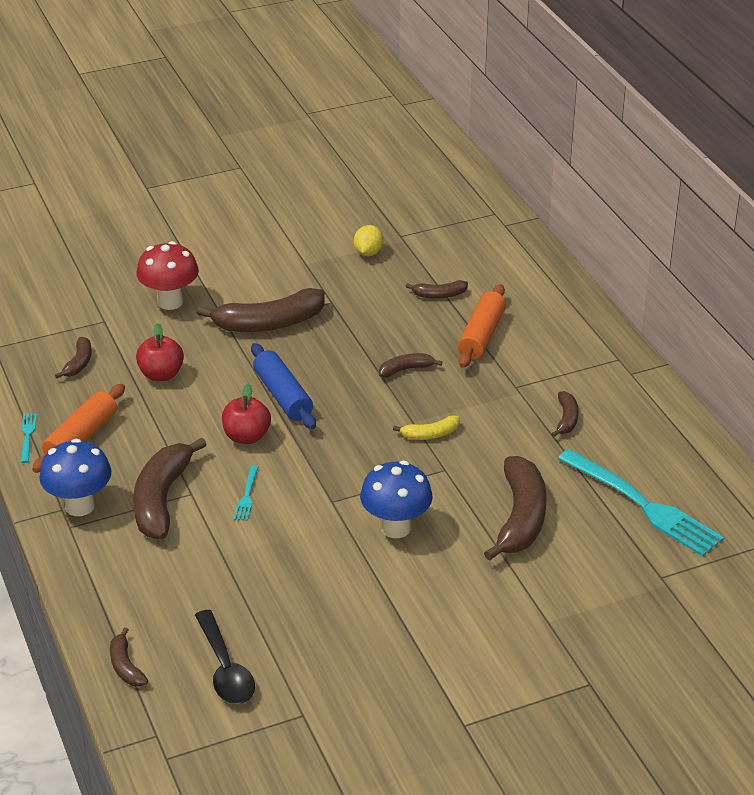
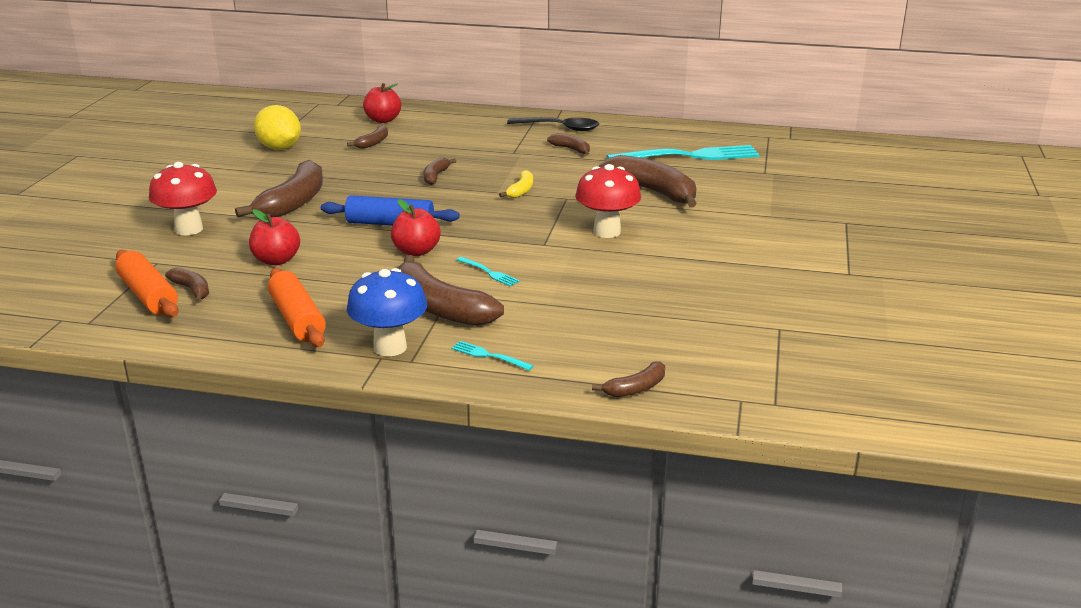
camera: 55 degrees left, 10 degrees down
turquoise fork [21,413,37,463] -> turquoise fork moved to [451,341,534,370]
brown banana [110,627,148,687] -> brown banana turned 45 degrees counterclockwise [592,361,665,397]
black spoon [195,610,255,704] -> black spoon moved to [507,117,599,131]
yellow lemon [354,225,383,256] -> yellow lemon [254,105,301,150], size x1.58
blue mushroom [360,461,433,538] -> red mushroom [575,164,641,238]
orange rolling pin [458,284,506,368] -> orange rolling pin moved to [115,250,179,317]
none -> red apple [363,83,401,123]

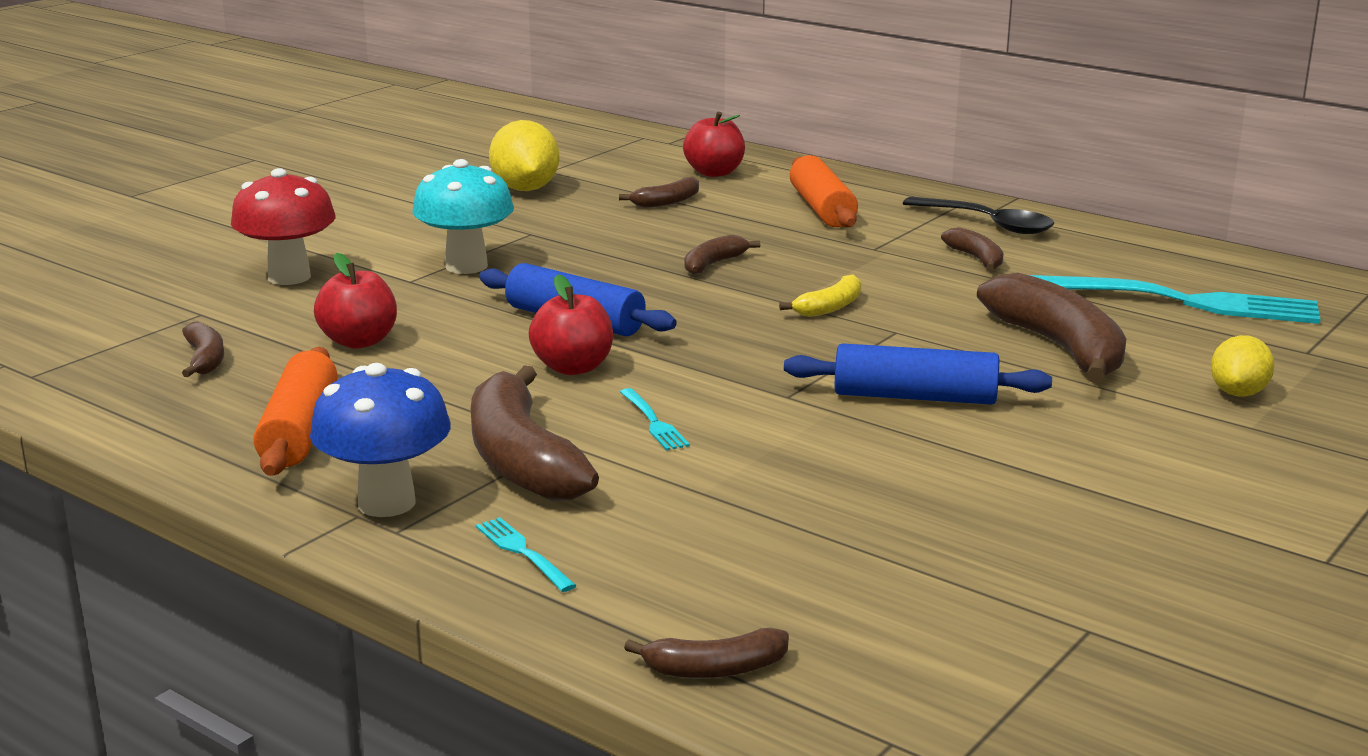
camera: 25 degrees right, 5 degrees down
orange rolling pin [115,250,179,317] -> orange rolling pin moved to [790,155,858,227]
brown banana [235,160,323,217] -> turquoise mushroom [412,159,514,274]
red mushroom [575,164,641,238] -> blue rolling pin [784,343,1052,405]
none -> yellow lemon [1211,335,1275,397]

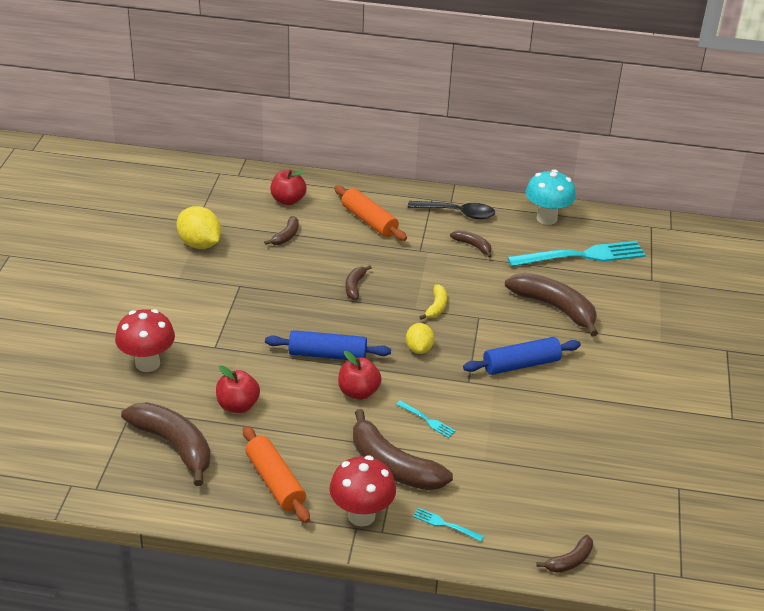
camera: 30 degrees left, 15 degrees up
brown banana [182,321,224,377] -> brown banana [121,402,211,486], size x2.03
blue mushroom [310,363,451,517] -> red mushroom [329,456,396,527]
turquoise mushroom [412,159,514,274] -> turquoise mushroom moved to [526,169,576,225]
yellow lemon [1211,335,1275,397] -> yellow lemon moved to [406,323,434,354]

